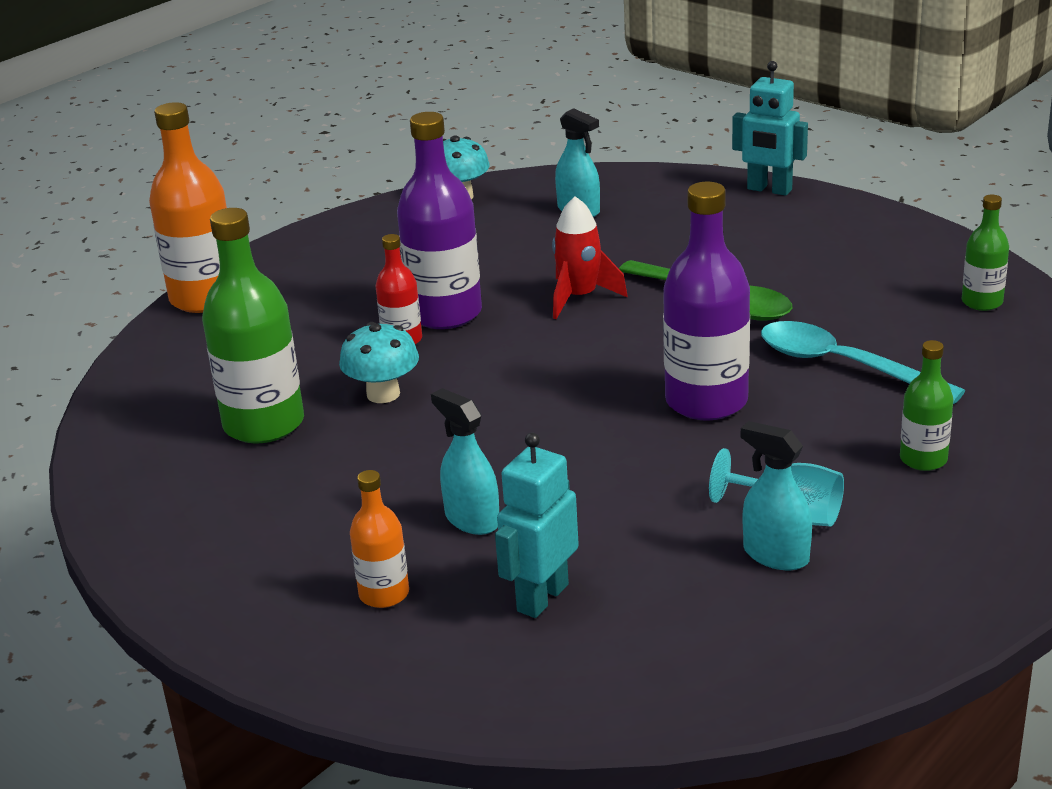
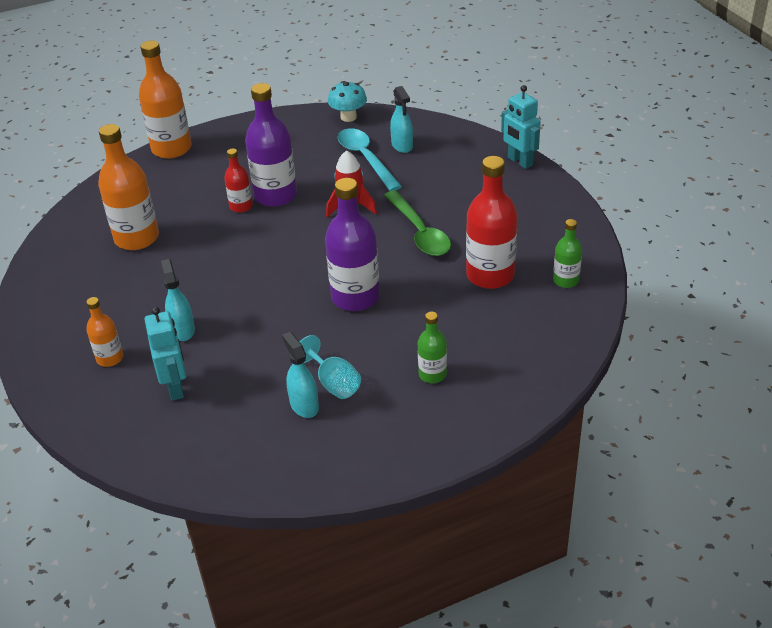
camera: 25 degrees right, 10 degrees up
green bottle [202,208,304,443] -> orange bottle [98,124,159,250]
turquoise mushroom [339,322,419,403] -> none
turquoise robot [495,433,579,618] -> turquoise robot turned 105 degrees clockwise [145,307,187,401]
turquoise spoon [761,321,965,404] -> turquoise spoon moved to [338,128,402,191]
none -> red bottle [466,156,517,289]

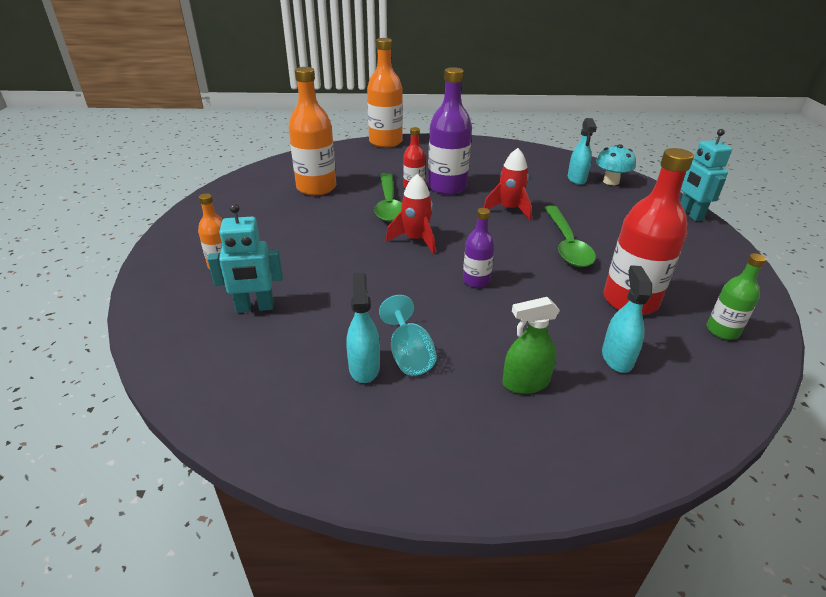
camera: 20 degrees right, 5 degrees down
turquoise robot [145,307,187,401] -> turquoise robot turned 75 degrees clockwise [207,204,283,313]
turquoise spray bottle [161,259,195,341] -> turquoise spray bottle moved to [602,265,652,373]
purple bottle [325,178,380,311] -> purple bottle [463,208,495,288], size x0.53
turquoise mushroom [328,81,367,122] -> turquoise mushroom moved to [596,144,636,185]
turquoise spoon [338,128,402,191] -> none
green bottle [418,312,447,383] -> green spray bottle [502,297,560,394]
none -> green spoon [374,173,402,222]
none -> red rocket [386,174,435,254]

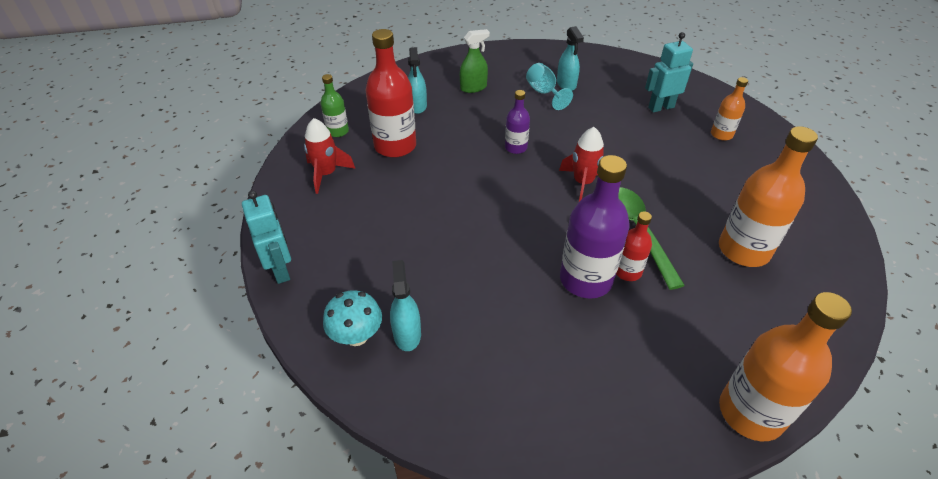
camera: 170 degrees right, 10 degrees up
red rocket [484,148,532,220] -> red rocket moved to [304,118,355,194]
green spoon [544,205,596,267] -> none

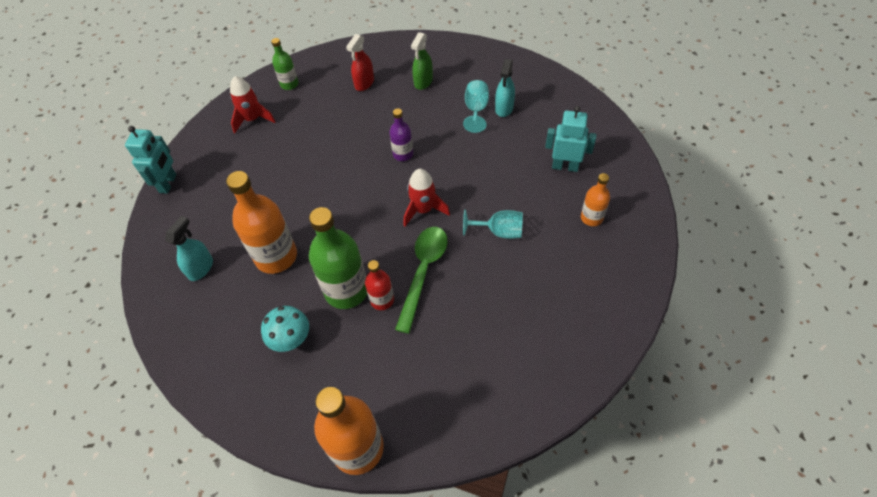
camera: 35 degrees right, 10 degrees up
turquoise mushroom [323,290,382,346] -> turquoise mushroom moved to [261,306,309,352]
red bottle [366,29,416,158] -> none
turquoise spray bottle [408,47,427,114] -> red spray bottle [346,34,374,91]
green spray bottle [460,29,490,93] -> green spray bottle turned 105 degrees clockwise [411,32,433,90]
purple bottle [560,155,630,298] -> green bottle [309,207,367,309]
orange bottle [719,126,818,267] -> orange bottle moved to [226,171,297,274]
none -> turquoise goblet [463,210,523,239]

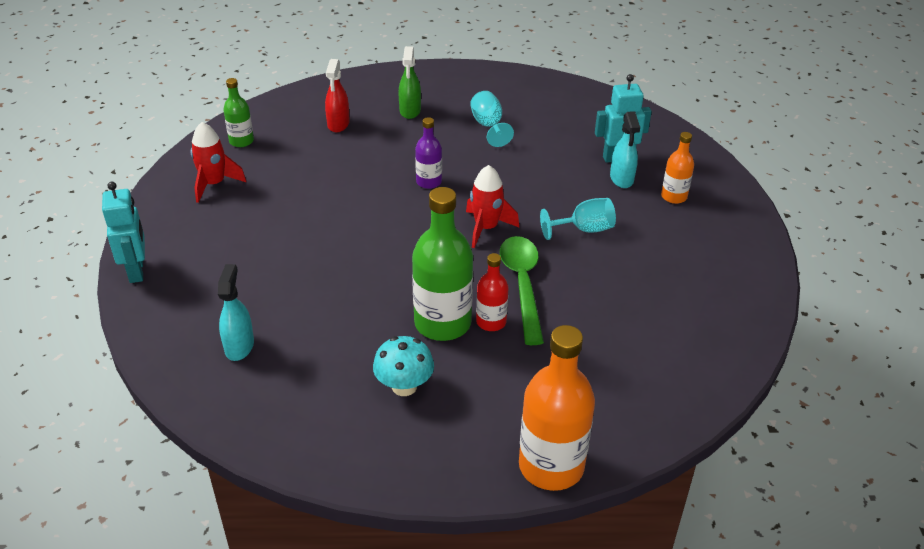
camera: 25 degrees left, 15 degrees down
orange bottle [226,171,297,274] -> none
turquoise spray bottle [495,59,515,117] -> turquoise spray bottle moved to [610,111,640,188]

